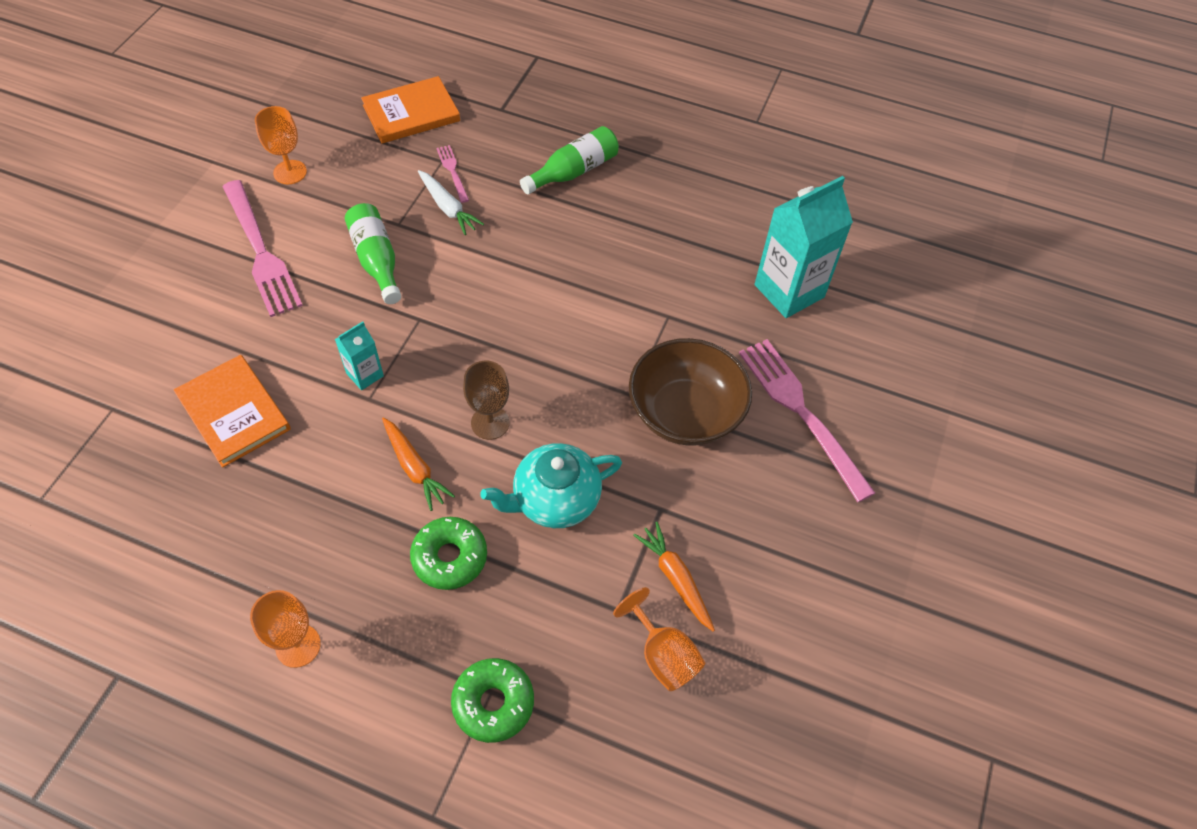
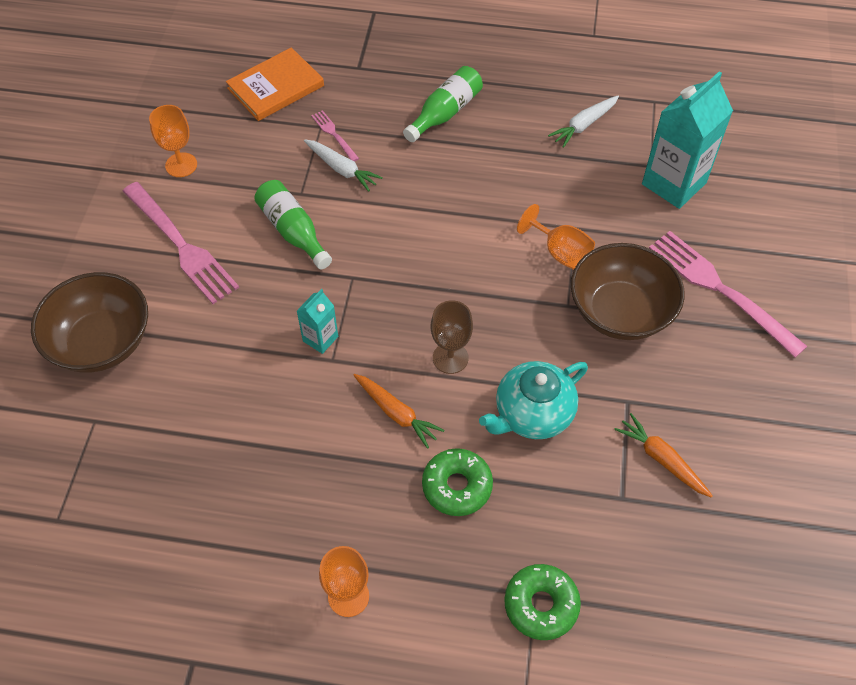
camera: 10 degrees left, 0 degrees up
orange book [173,355,291,468] -> none
orange goblet [613,587,705,691] -> orange goblet moved to [517,204,595,270]
none -> brown bowl [31,272,148,373]
none -> white carrot [548,96,619,148]

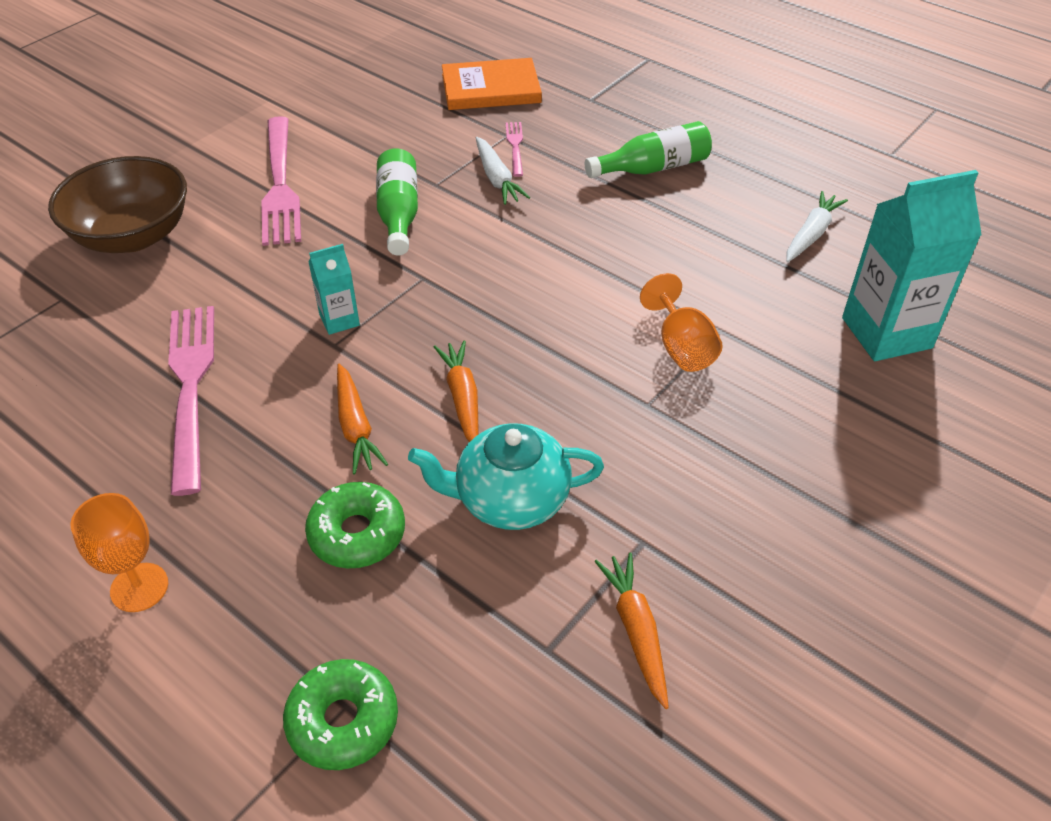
camera: 30 degrees right, 10 degrees down
orange goblet [149,105,197,177] -> none
brown goblet [431,300,473,374] -> orange carrot [434,341,479,442]
white carrot [548,96,619,148] -> white carrot turned 135 degrees clockwise [786,191,848,262]
brown bowl [571,243,685,340] -> none
pink fork [649,231,807,358] -> pink fork moved to [168,306,214,496]

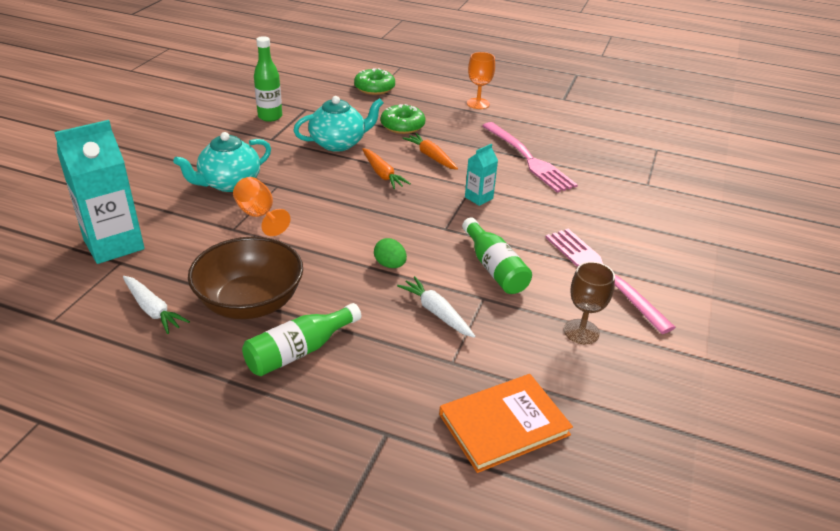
camera: 160 degrees right, 10 degrees down
brown bowl [48,156,187,253] -> brown bowl moved to [188,237,303,319]
pink fork [506,122,523,177] -> none
orange carrot [594,552,669,709] -> green bottle [254,36,282,122]
white carrot [786,191,848,262] -> white carrot turned 60 degrees counterclockwise [123,276,190,334]
none -> turquoise teapot [173,132,271,192]
none -> green egg [374,238,407,268]
none -> brown goblet [564,262,615,344]

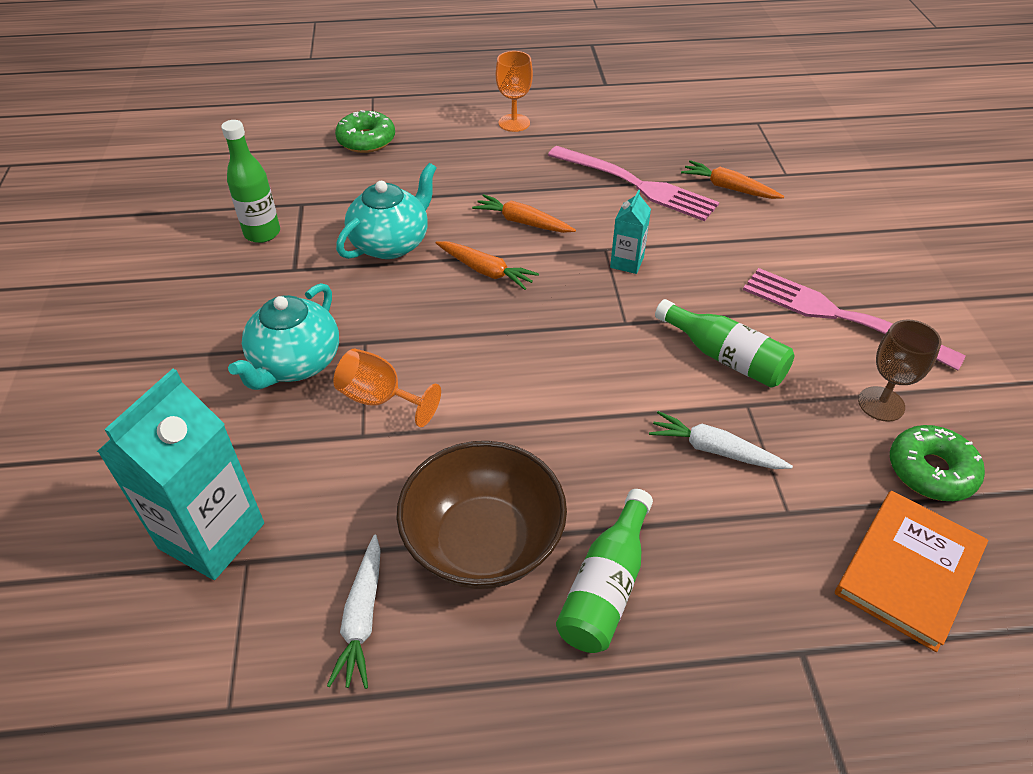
camera: 25 degrees left, 10 degrees up
white carrot [123,276,190,334] -> white carrot turned 75 degrees clockwise [327,535,381,689]
green egg [374,238,407,268] -> none
green donut [381,104,426,134] -> green donut moved to [890,425,985,501]
none -> orange carrot [681,160,784,199]

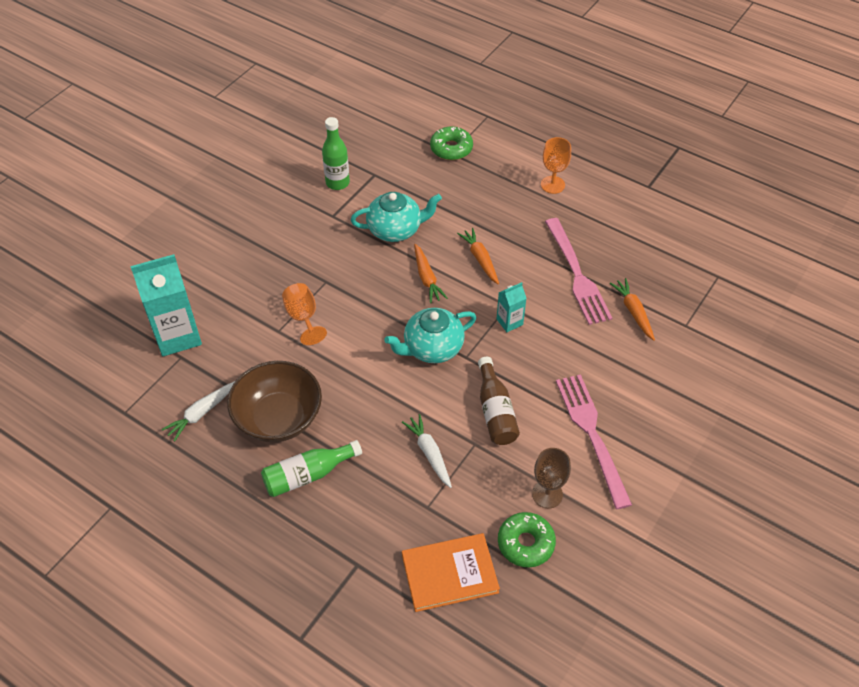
camera: 40 degrees right, 5 degrees up
turquoise teapot [228,283,339,390] -> turquoise teapot moved to [384,308,477,363]
green bottle [655,299,794,388] -> brown bottle [478,357,520,445]

